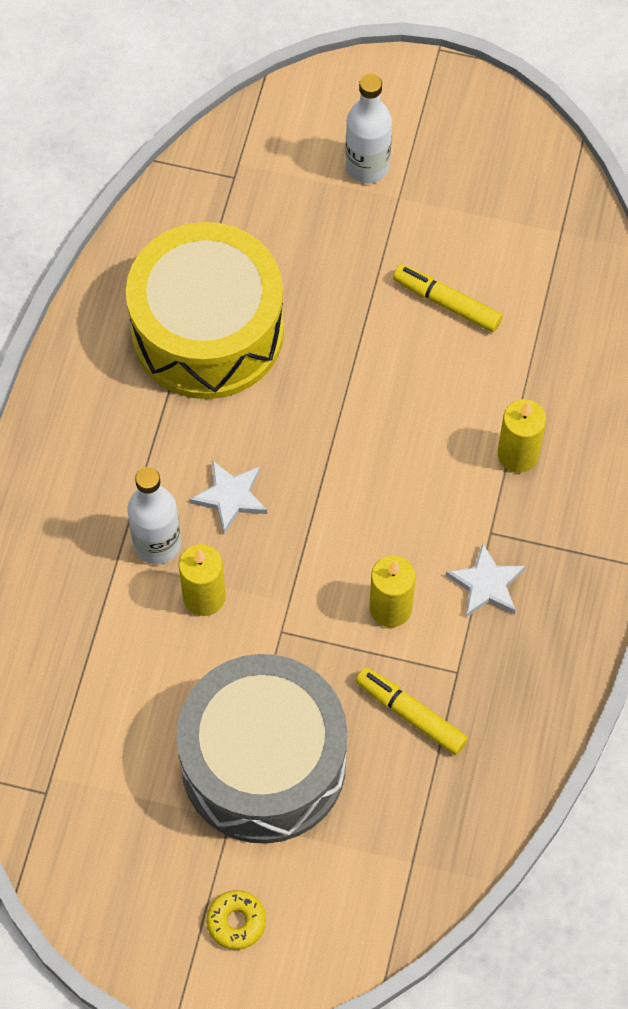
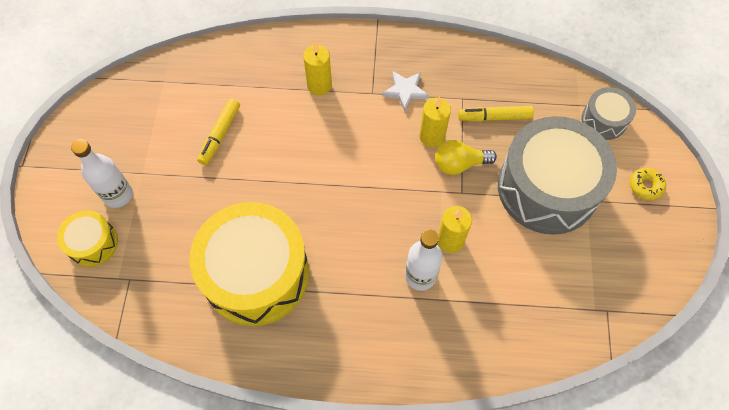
camera: 100 degrees left, 0 degrees up
white star [189,460,267,533] -> none
yellow marker [356,667,468,755] -> yellow marker turned 60 degrees clockwise [458,106,534,122]
none -> yellow drum [57,210,118,267]
none -> yellow light bulb [435,140,497,175]
none -> grey drum [582,87,636,140]

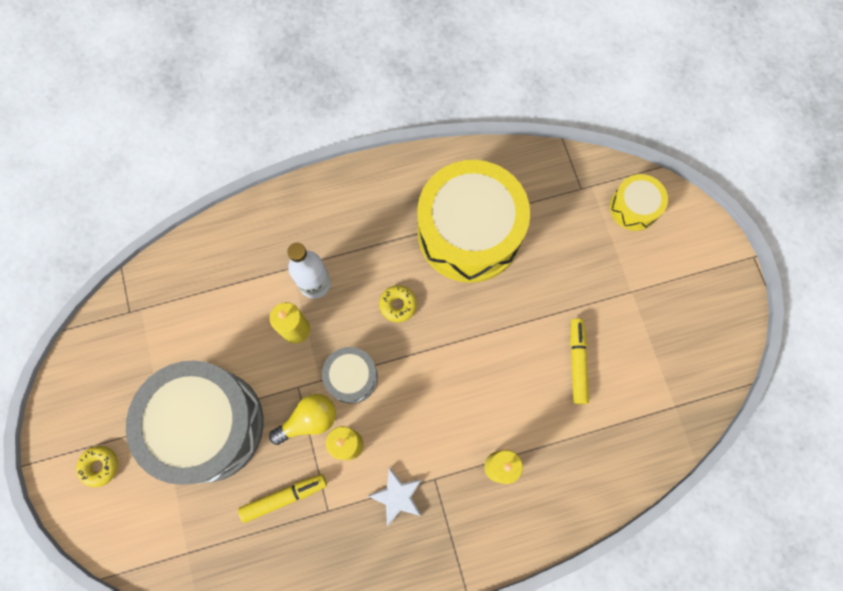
camera: 160 degrees right, 10 degrees up
white bottle [71,139,133,208] -> none
grey drum [582,87,636,140] -> grey drum moved to [322,347,378,404]
none -> yellow donut [379,285,417,322]

